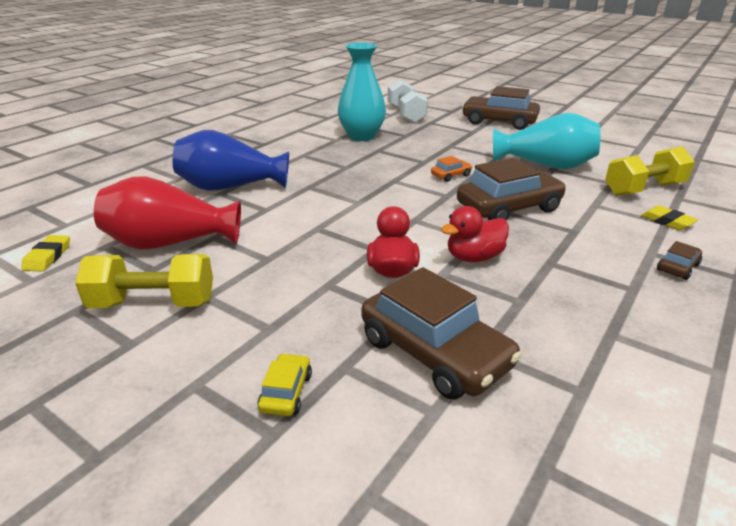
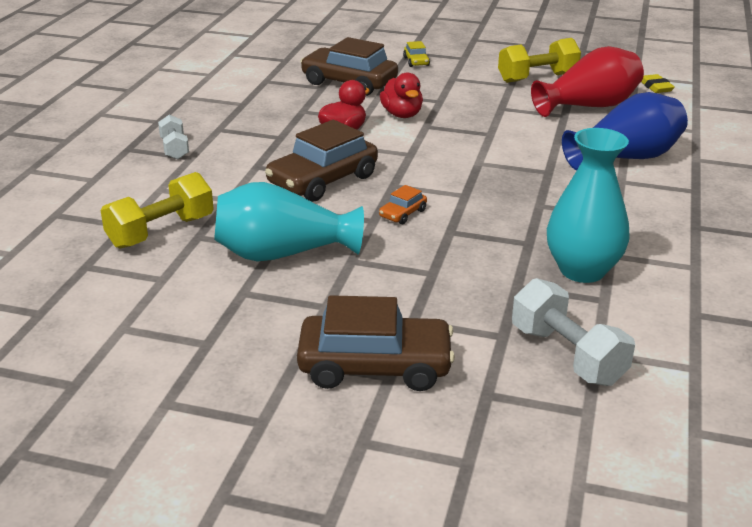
camera: 160 degrees right, 0 degrees up
yellow eraser [641,205,698,230] -> none
brown car [657,241,702,280] -> white dumbbell [158,115,189,159]

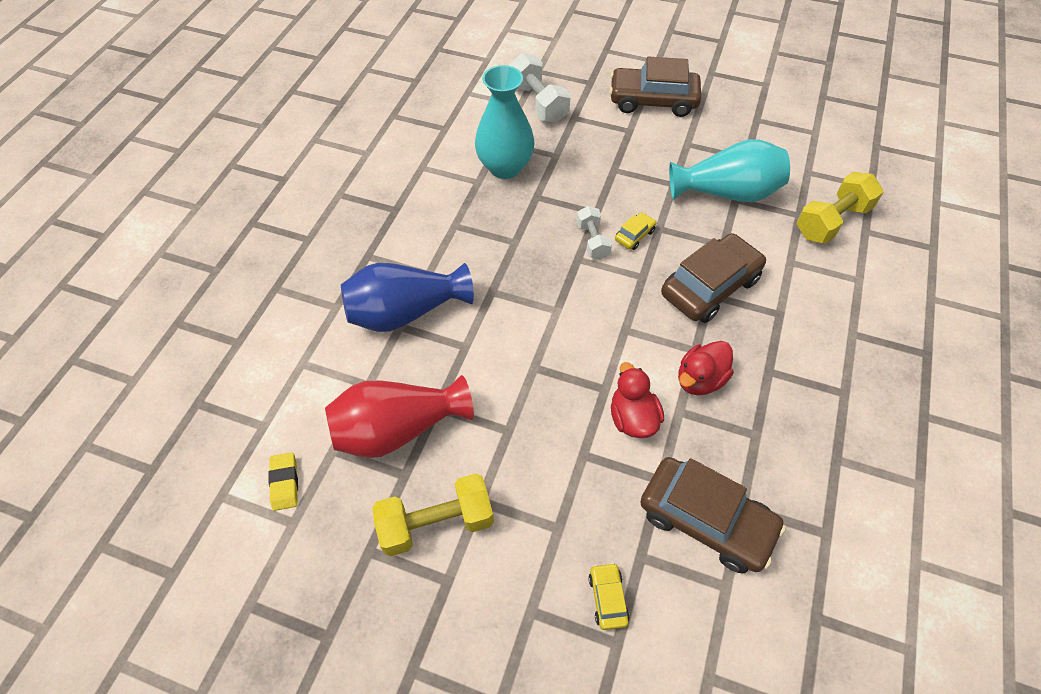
camera: 175 degrees left, 25 degrees up
white dumbbell [158,115,189,159] -> white dumbbell moved to [576,206,612,259]
orange car [379,185,427,224] -> yellow car [615,212,656,250]

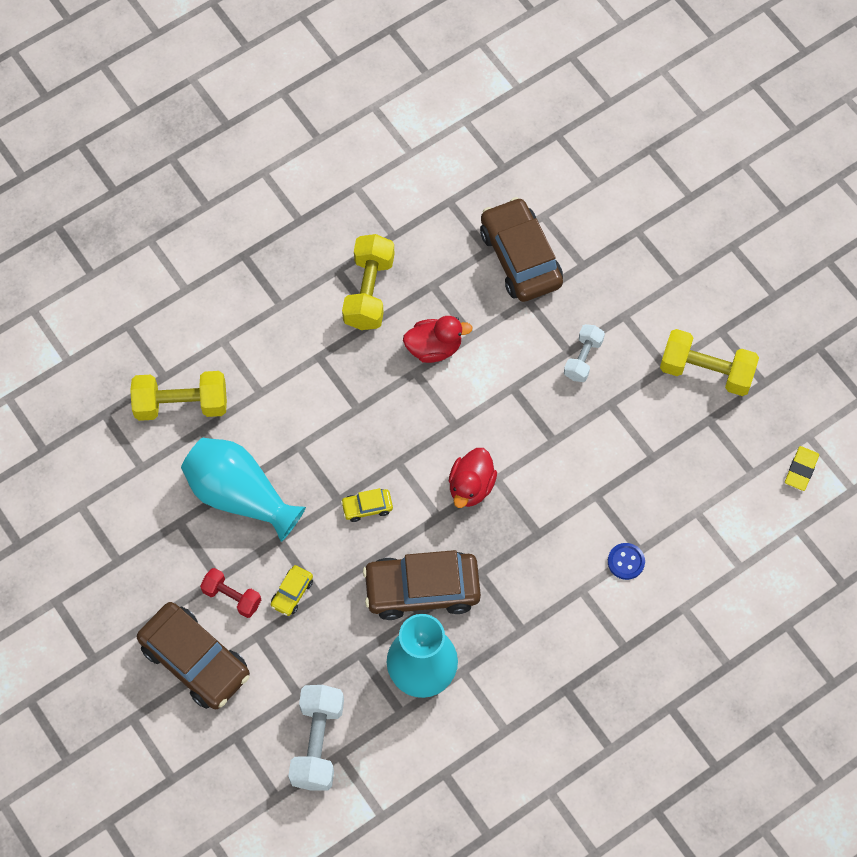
camera: 145 degrees left, 10 degrees up
red vase [325,375,473,458] -> none
blue vase [341,263,474,332] -> blue button [608,543,645,580]
white dumbbell [576,206,612,259] -> white dumbbell moved to [564,324,605,382]
yellow car [588,563,630,630] -> yellow car moved to [271,565,313,616]
red duck [611,362,664,438] -> red duck moved to [449,448,497,508]
brown car [661,233,766,323] -> brown car moved to [363,550,481,620]
none -> red dumbbell [200,568,261,618]
none -> yellow dumbbell [342,234,394,330]

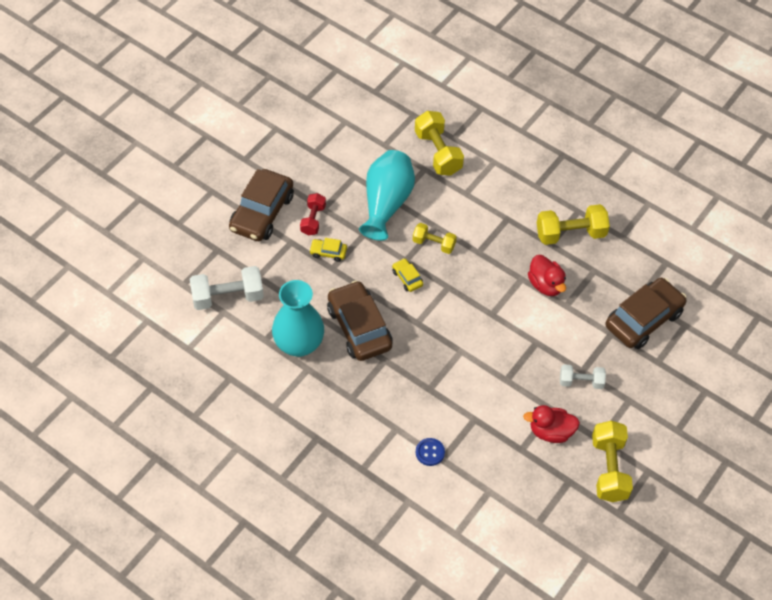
camera: 70 degrees right, 10 degrees down
red duck [449,448,497,508] -> red duck moved to [523,405,580,443]
yellow eraser [785,446,819,491] -> none
none -> yellow dumbbell [413,223,457,254]

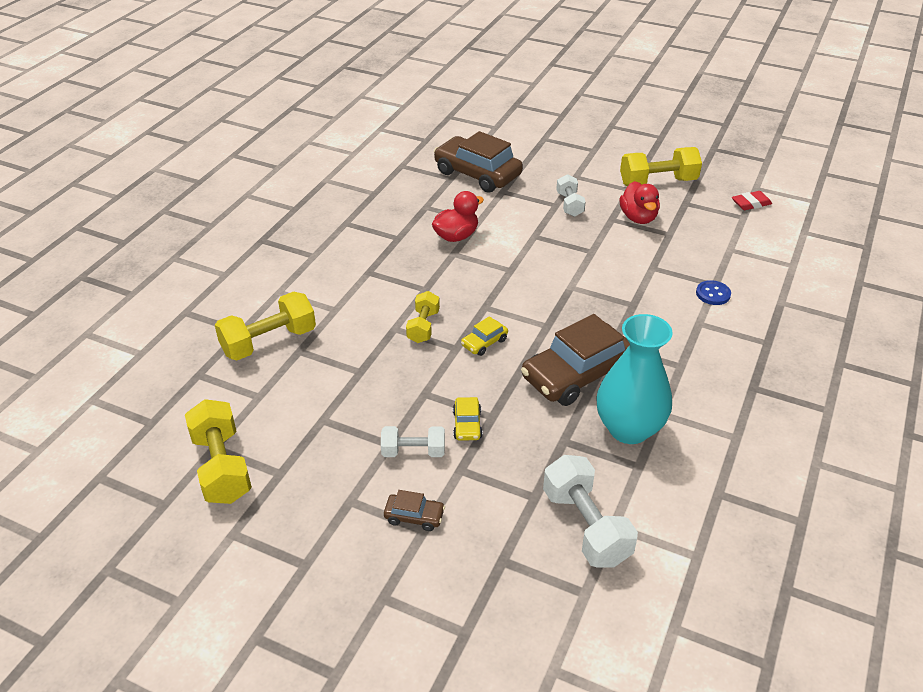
camera: 100 degrees left, 15 degrees down
brown car [229,169,294,241] -> brown car [384,490,445,531], size x0.44
red dumbbell [300,193,326,236] -> white dumbbell [381,426,445,457]
turquoise vase [359,150,415,241] -> none
yellow dumbbell [537,204,610,245] -> yellow dumbbell moved to [185,399,252,504]
none -> red eraser [732,191,772,210]

